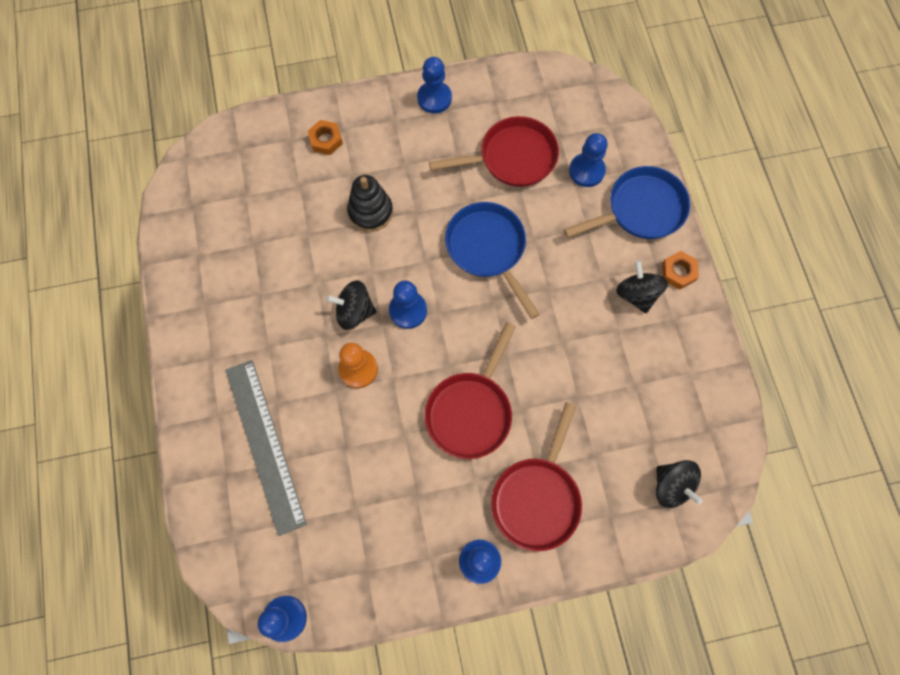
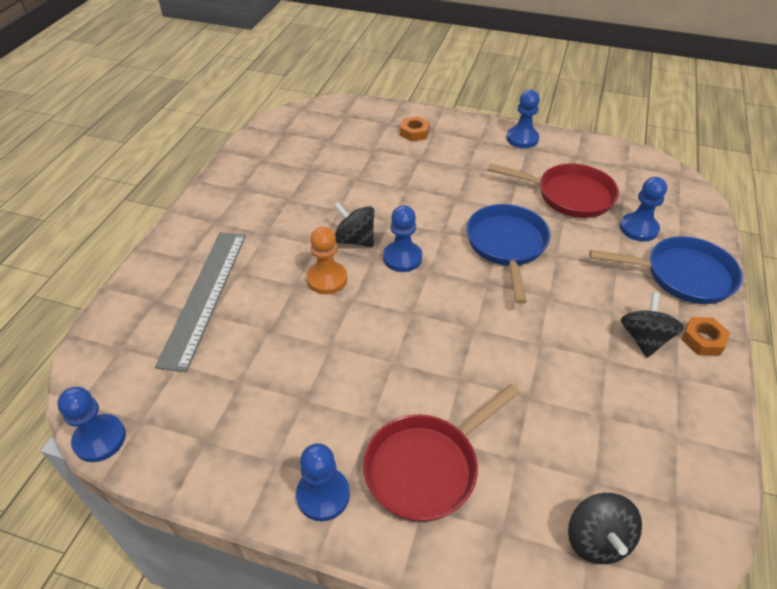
camera: 30 degrees right, 25 degrees down
black stacking toy [347,175,393,232] -> none
red pan [425,322,516,459] -> none

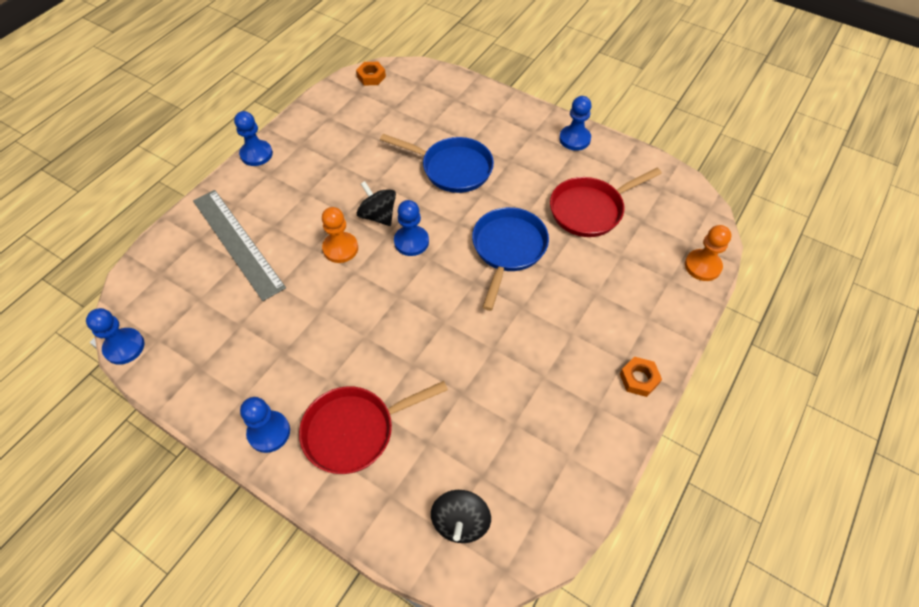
camera: 15 degrees right, 10 degrees up
grey ruler [155,232,246,372] -> grey ruler turned 60 degrees counterclockwise [193,190,286,301]
orange nut [400,116,430,142] -> orange nut moved to [356,62,386,85]
red pan [488,164,619,218] -> red pan turned 120 degrees clockwise [550,168,662,237]
blue pan [589,236,743,304] -> blue pan moved to [380,134,494,193]
blue pawn [620,177,667,242] -> blue pawn moved to [234,111,273,166]
black spinning top [620,292,684,358] -> none
none -> orange pawn [685,225,731,281]

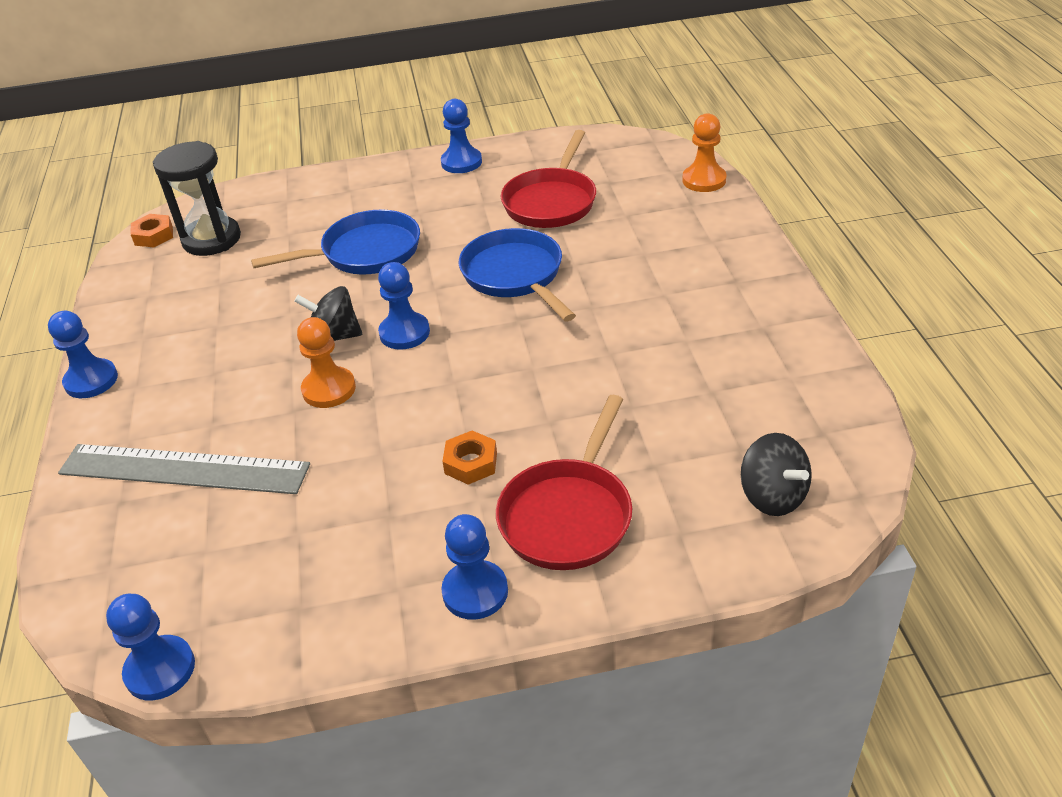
camera: 40 degrees left, 15 degrees down
orange nut [620,357,662,397] -> orange nut moved to [442,431,497,485]
none -> black hourglass [153,141,241,256]

